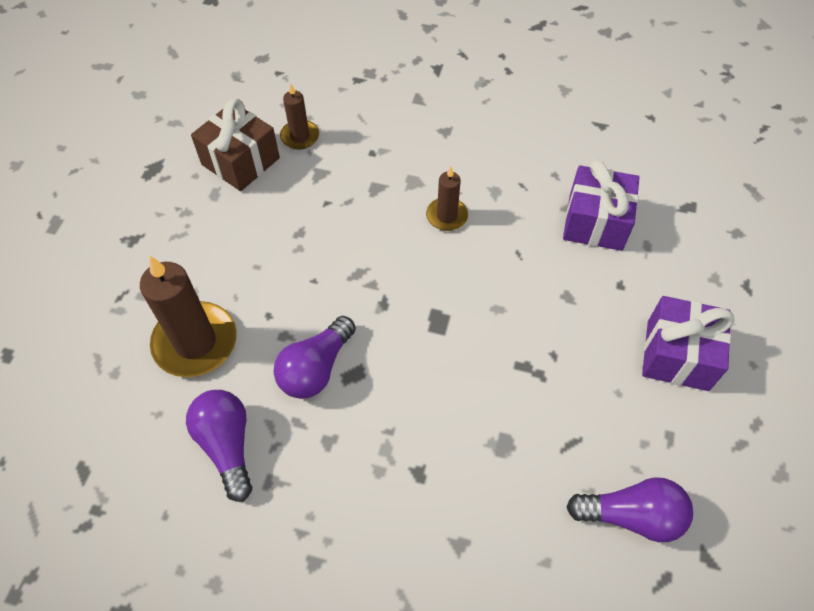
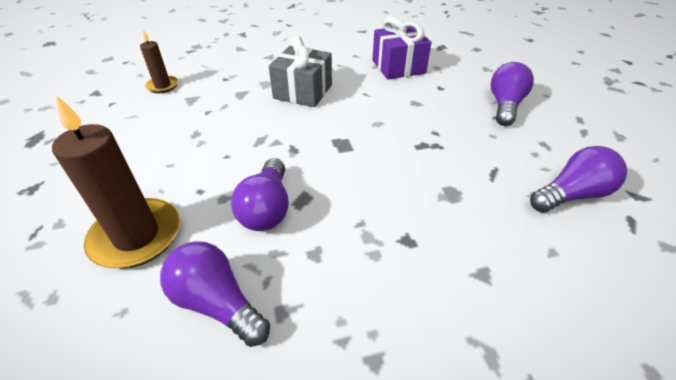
camera: 30 degrees left, 15 degrees down
brown gift [191,99,280,191] -> none
brown candle [426,166,468,231] -> grey gift [269,36,332,107]
purple gift [642,296,735,391] -> purple light bulb [491,62,534,126]

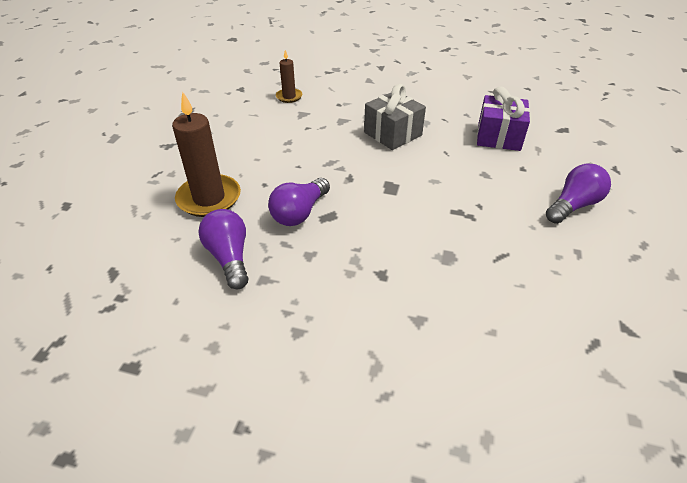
camera: 30 degrees right, 0 degrees up
purple light bulb [530,146,627,213] -> none

